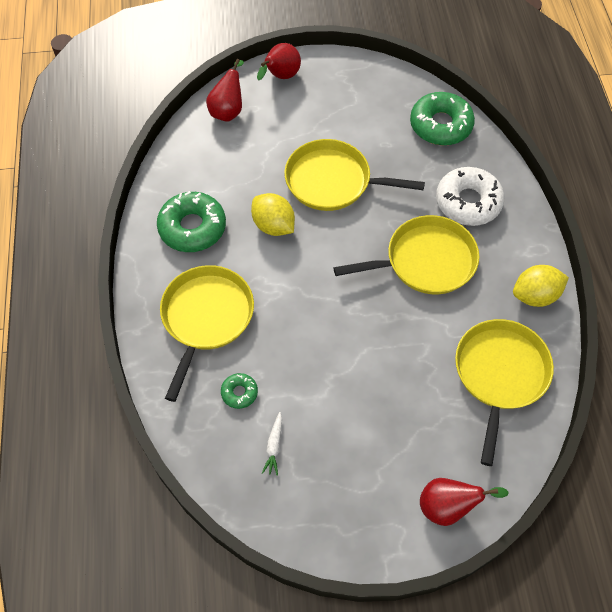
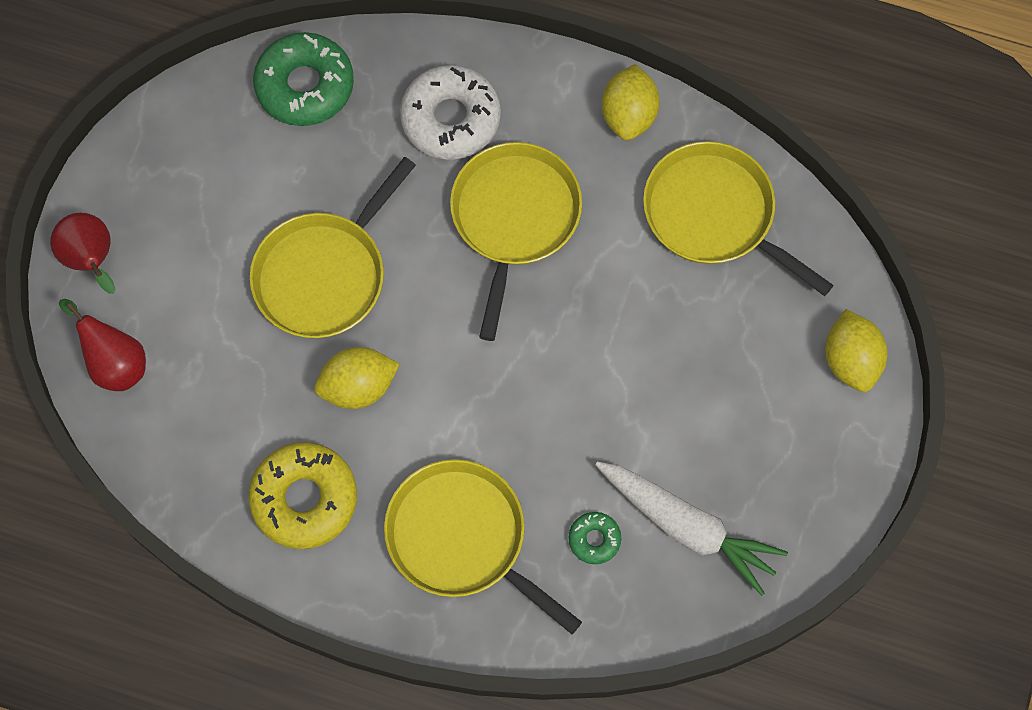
camera: 65 degrees left, 10 degrees up
green donut [157,191,226,252] -> yellow donut [248,442,357,549]
white carrot [262,412,282,476] -> white carrot [595,461,788,596], size x2.32
red pear [420,478,509,526] -> yellow lemon [825,309,888,392]

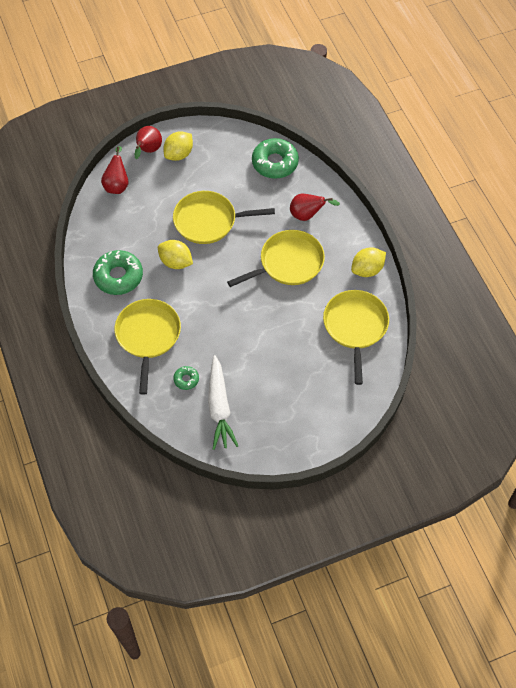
camera: 50 degrees right, 10 degrees down
yellow donut [248,442,357,549] -> green donut [93,250,143,295]
white donut [400,65,501,160] -> red pear [290,194,340,221]
yellow lemon [825,309,888,392] -> yellow lemon moved to [163,131,193,161]

